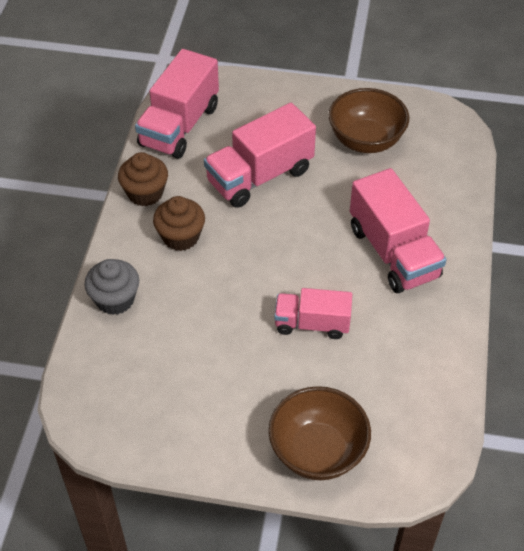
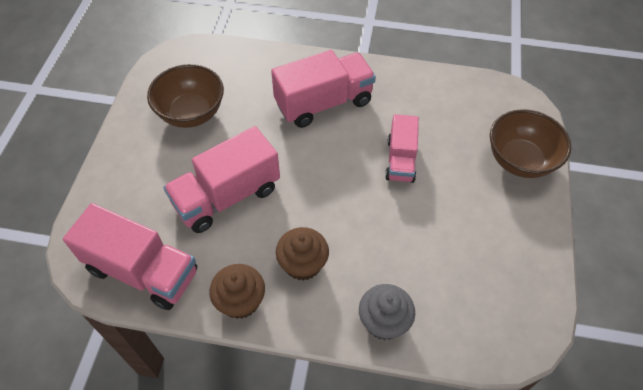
camera: 90 degrees left, 5 degrees up
pink truck [204,103,316,208] -> pink truck turned 90 degrees clockwise [163,126,280,233]

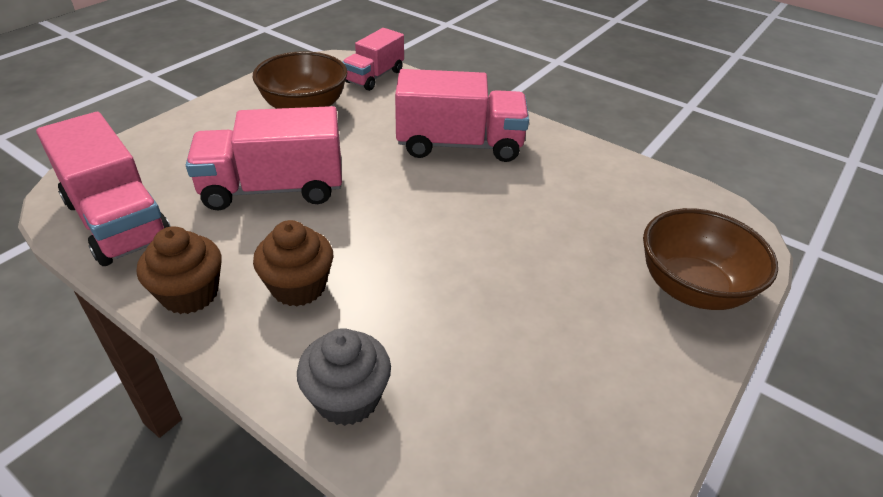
camera: 25 degrees right, 15 degrees down
pink truck [385,114,419,183] -> pink truck moved to [343,28,404,91]

